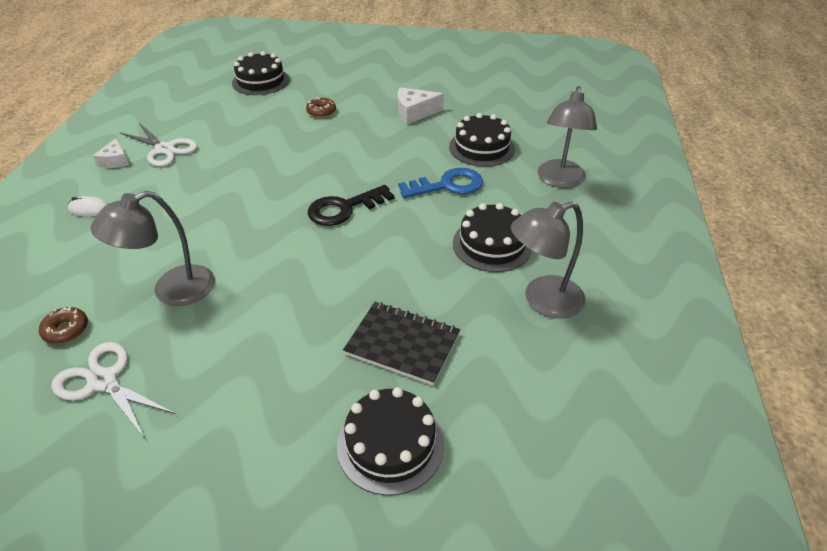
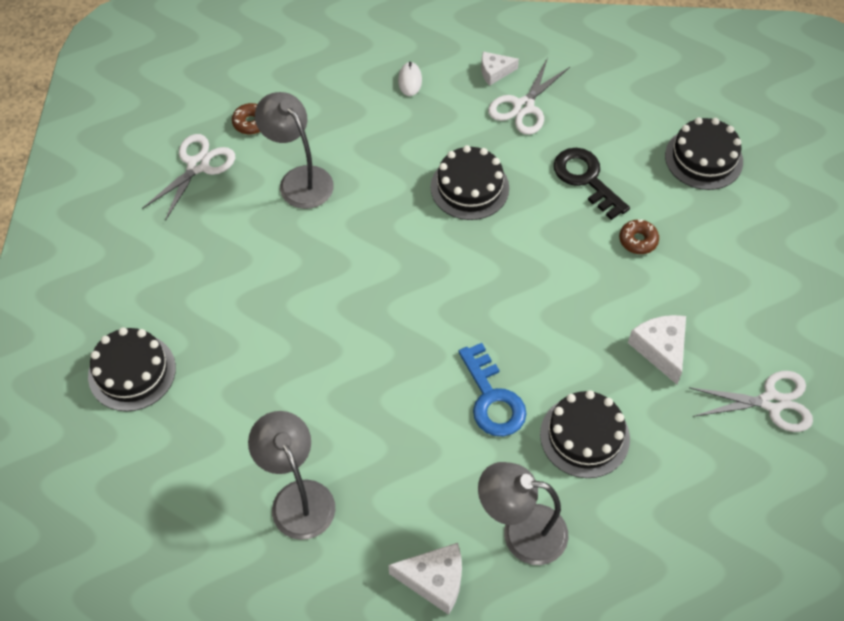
camera: 85 degrees right, 15 degrees up
black key [308,185,394,226] -> black key moved to [554,148,630,220]
black notebook [343,302,460,385] -> none
black cake [453,203,532,272] -> black cake moved to [431,145,509,220]
none -> white cheese [388,543,462,615]
none -> white scissors [689,371,813,432]

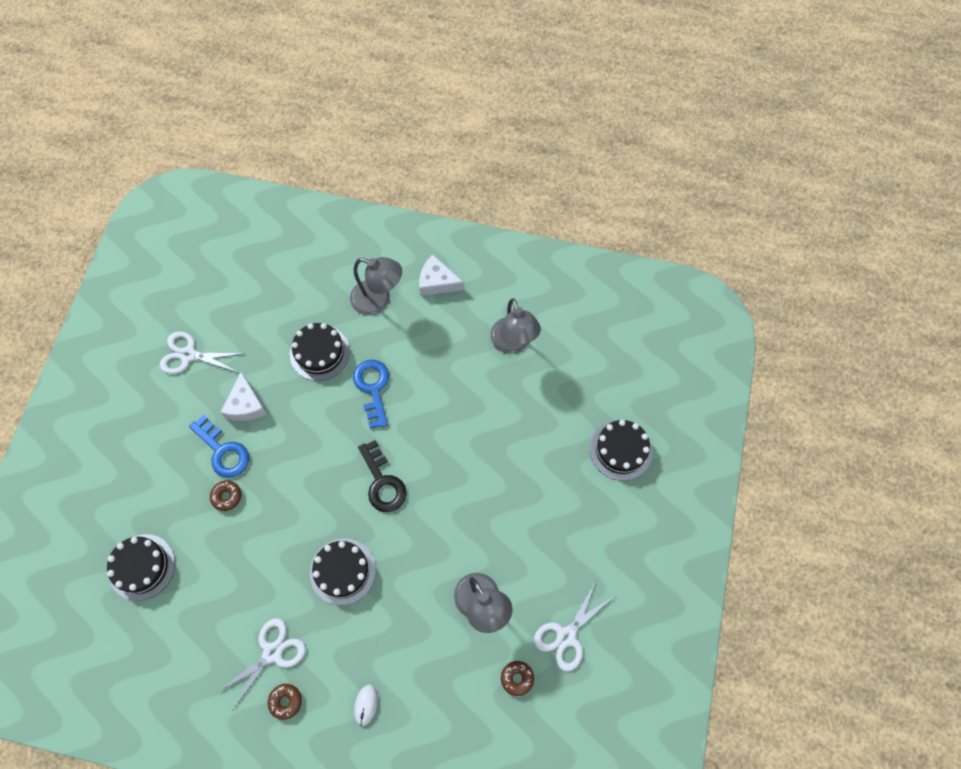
camera: 170 degrees left, 10 degrees up
white cheese [481,51,519,86] -> brown donut [268,684,302,720]
black key [554,148,630,220] -> black key moved to [358,440,407,512]
none -> blue key [189,415,249,478]

